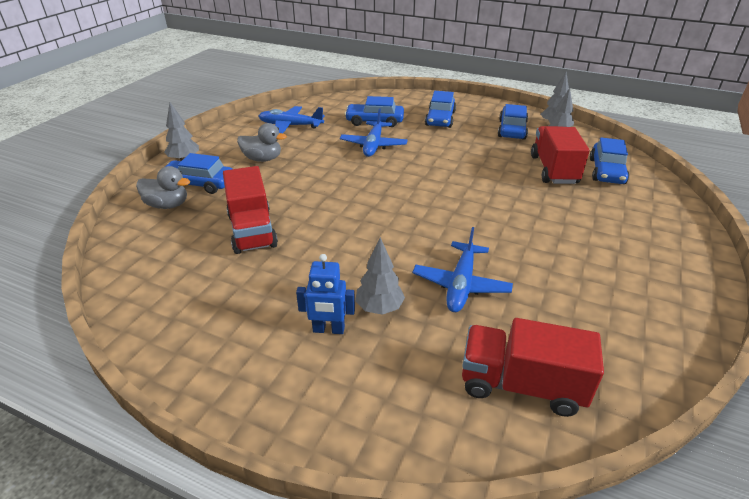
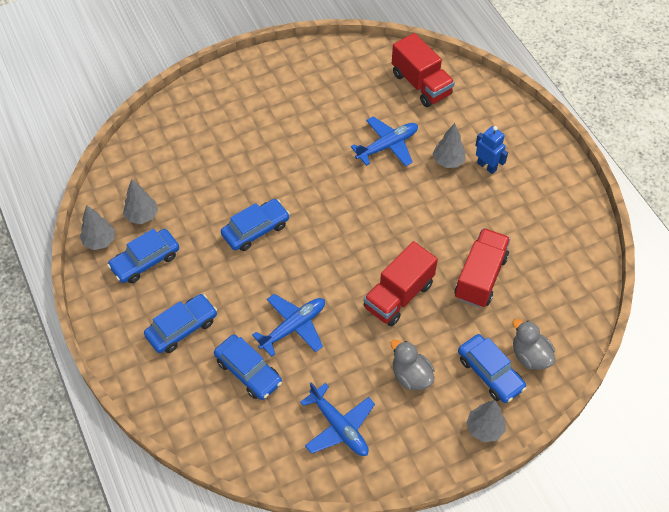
camera: 140 degrees left, 20 degrees up
red truck [531,126,590,184] -> red truck moved to [364,241,438,326]
blue car [590,138,629,184] -> blue car moved to [221,199,290,251]

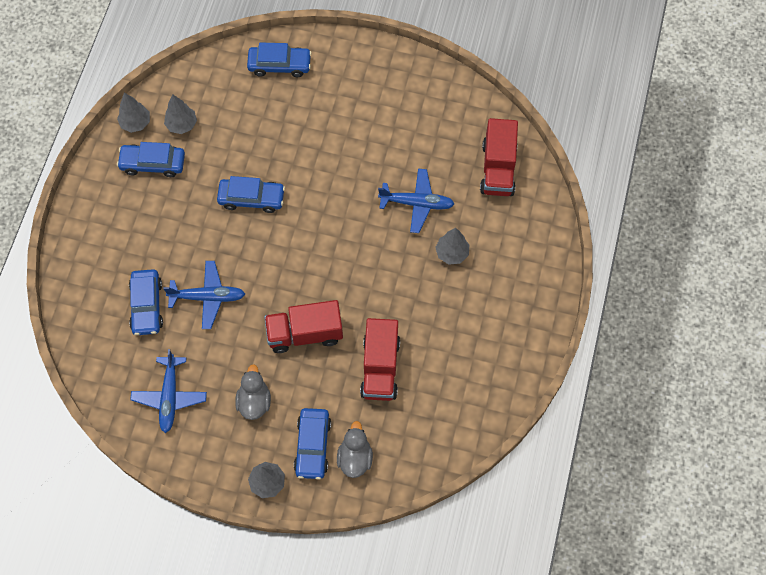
camera: 40 degrees right, 10 degrees up
blue car [144,294,217,353] -> blue car moved to [247,43,312,77]
red truck [455,228,511,308] -> red truck turned 120 degrees clockwise [360,318,400,401]
blue robot [475,126,508,174] -> none

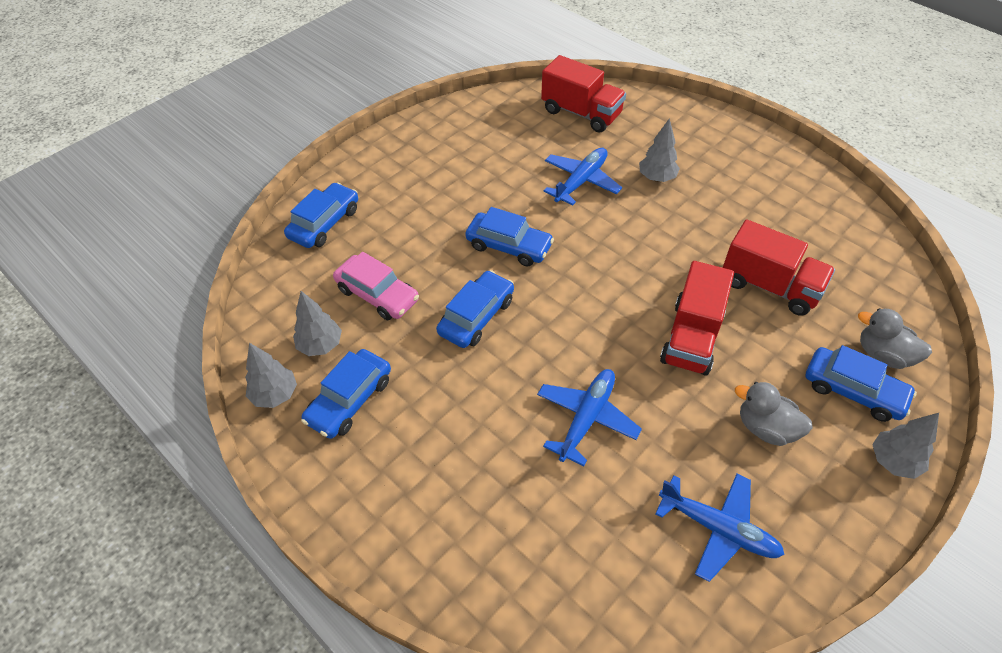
camera: 60 degrees left, 15 degrees down
blue car [129,269,163,335] -> blue car moved to [465,207,554,267]
none -> pink car [333,252,419,320]

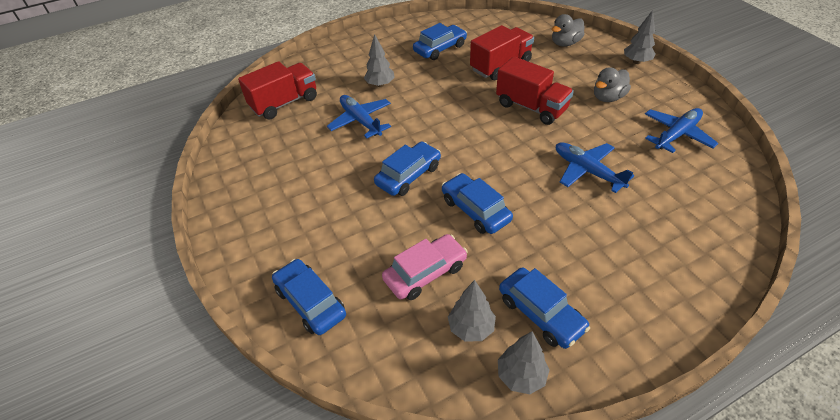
camera: 70 degrees left, 5 degrees down
blue car [805,345,917,422] -> blue car moved to [413,23,467,60]

